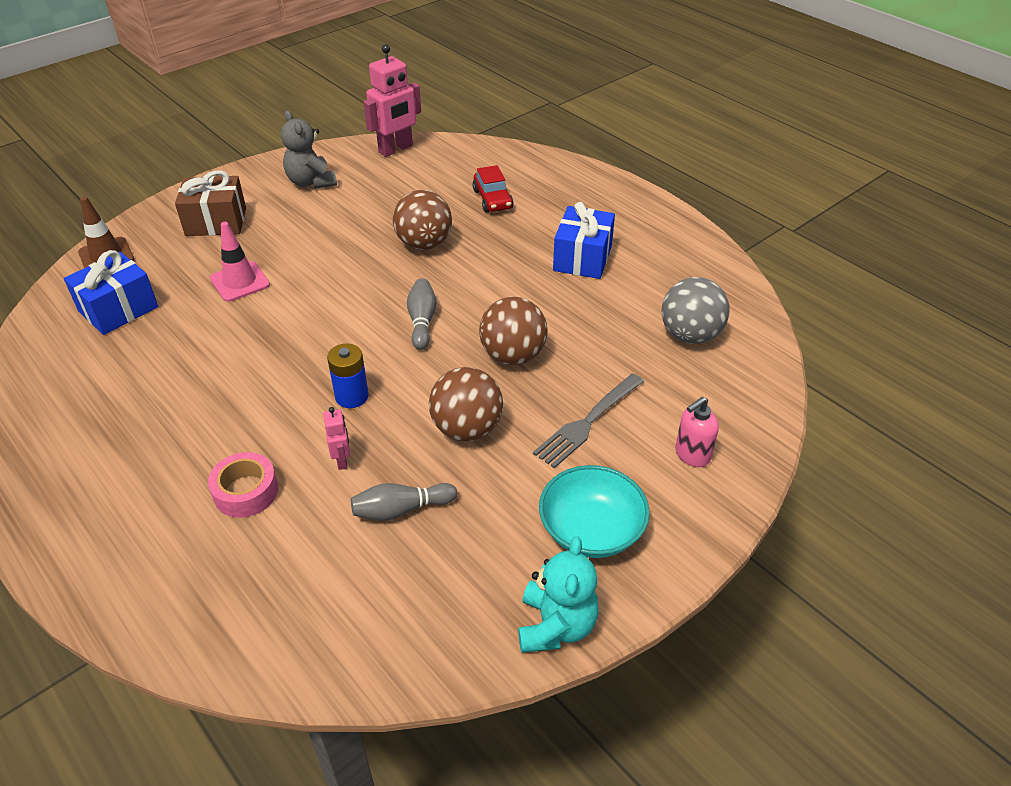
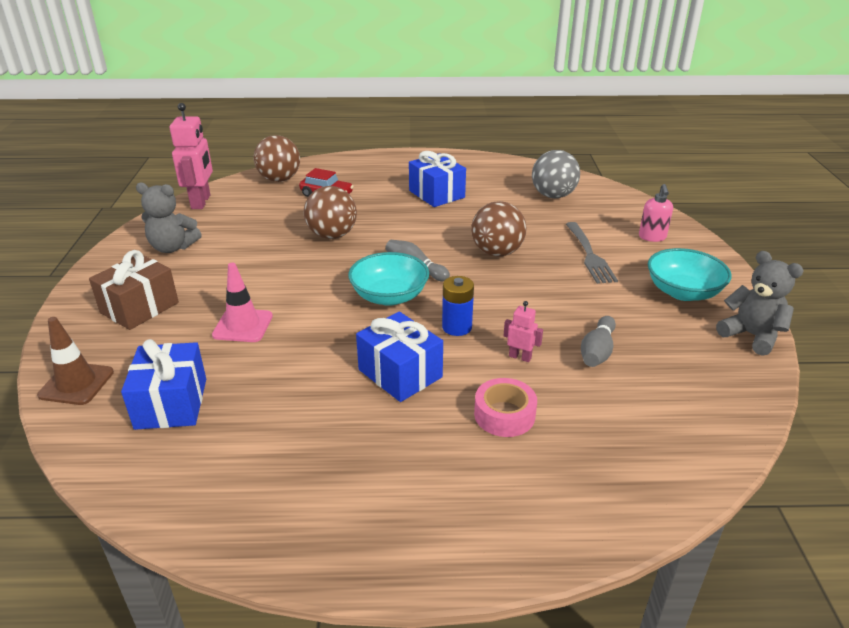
camera: 50 degrees left, 10 degrees down
brown ball [429,367,503,441] -> brown ball moved to [254,135,300,182]
turquoise teddy bear [518,536,599,653] -> grey teddy bear [716,251,803,356]
none -> turquoise bowl [348,252,429,306]
none -> blue gift [356,312,443,402]

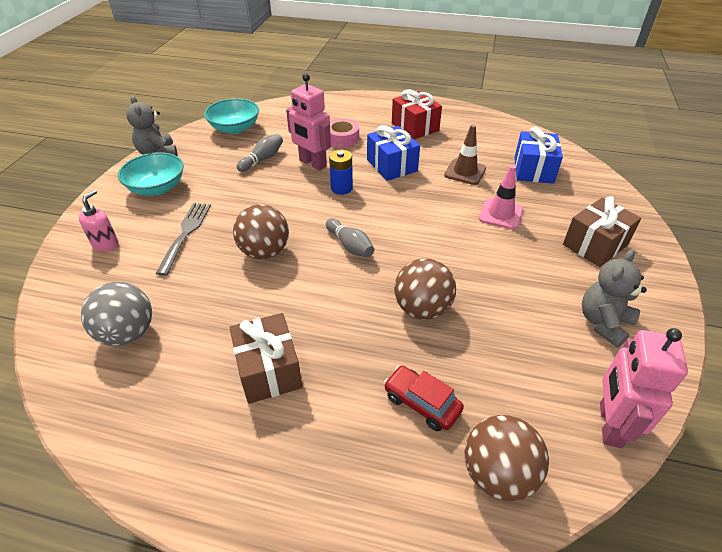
camera: 165 degrees left, 10 degrees up
brown traffic cone [37,317,114,405] -> brown traffic cone moved to [444,125,486,185]
grey teddy bear [136,182,202,253] -> grey teddy bear turned 75 degrees counterclockwise [582,249,647,347]
turquoise bowl [348,252,429,306] -> turquoise bowl moved to [204,98,259,134]
blue gift [409,151,466,207] -> brown gift [229,313,302,404]
pink robot [504,301,543,362] -> pink robot [286,73,331,171], size x2.06
none -> red gift [392,89,442,139]

